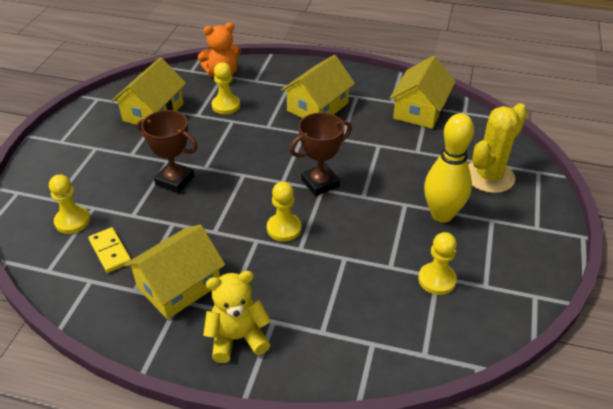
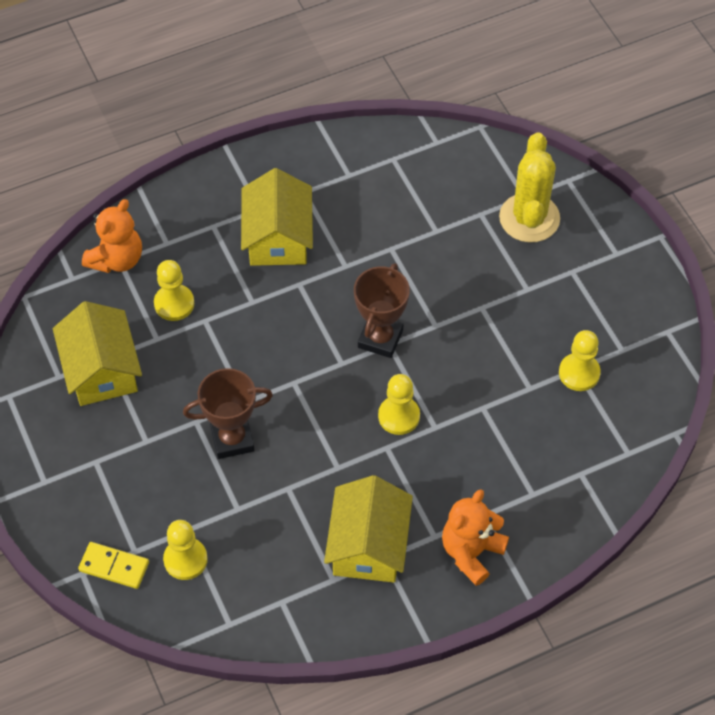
camera: 40 degrees left, 15 degrees up
yellow domino [88,227,131,273] -> yellow domino moved to [78,542,149,589]
yellow teddy bear [203,271,271,363] -> orange teddy bear [442,490,509,586]
yellow house [389,56,456,129] -> none
yellow bowling pin [424,113,474,223] -> none

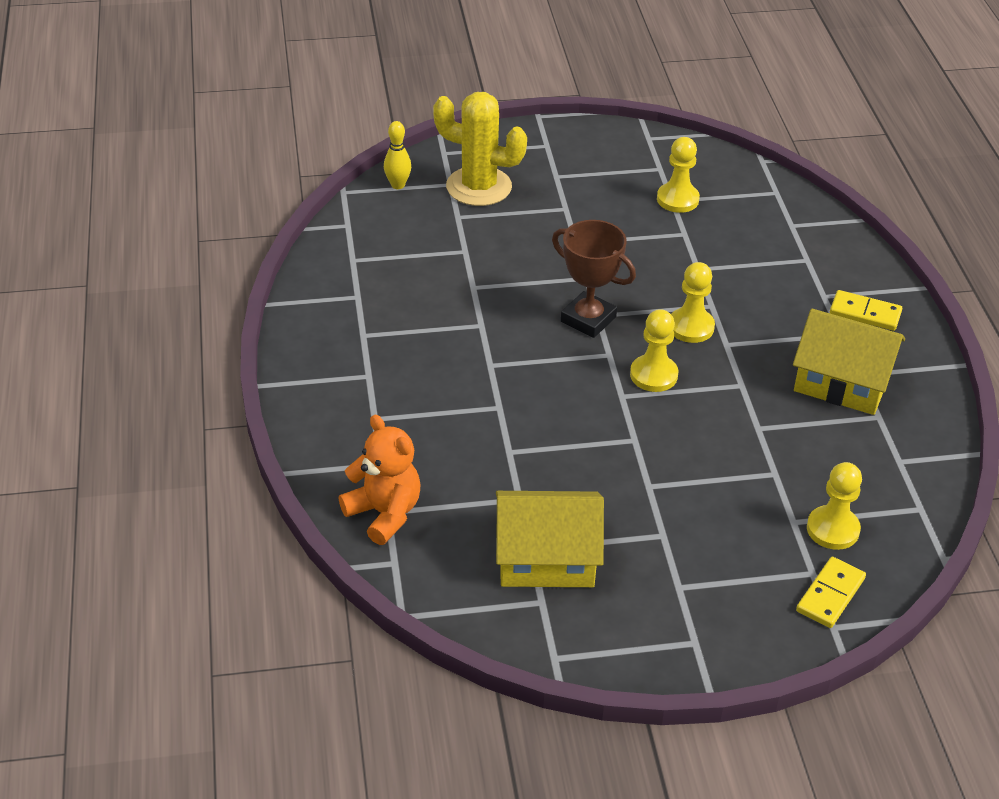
camera: 75 degrees left, 15 degrees down
yellow pawn [154,260,194,321] -> yellow pawn moved to [630,309,678,392]
brown trophy [183,368,273,459] -> none
yellow house [241,168,313,266] -> none
orange teddy bear [442,490,509,586] -> yellow domino [830,290,902,331]
none -> yellow bowling pin [384,121,411,189]

